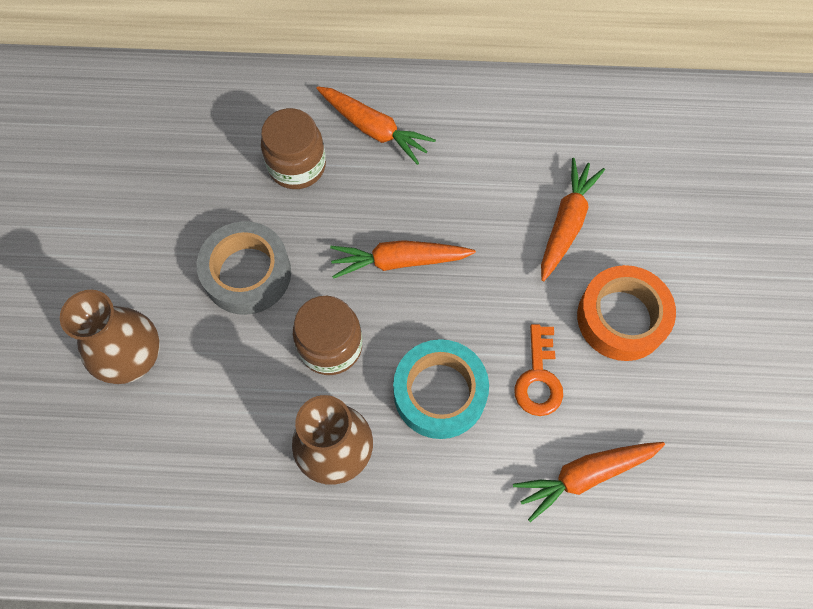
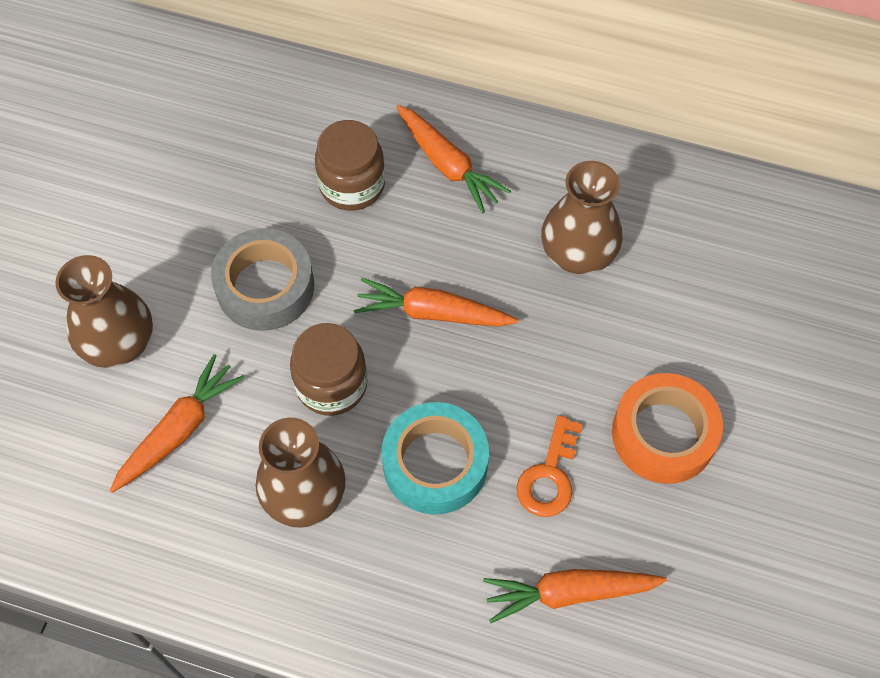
camera: 15 degrees right, 5 degrees down
orange carrot [541,158,605,281] -> orange carrot moved to [110,354,245,493]
none -> brown vase [541,161,622,274]

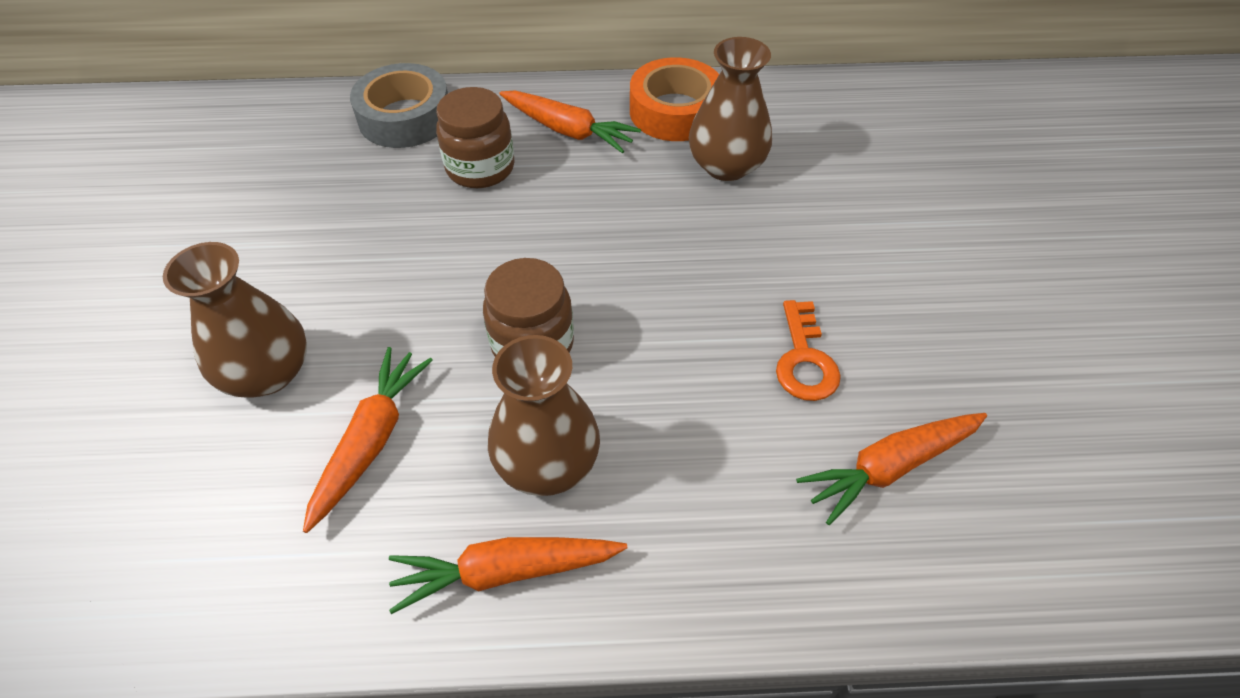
camera: 20 degrees left, 10 degrees down
grey tape [211,228,314,331] -> grey tape moved to [350,63,448,148]
orange carrot [354,278,518,327] -> orange carrot moved to [389,537,628,614]
turquoise tape [382,402,489,514] -> none
orange tape [612,373,723,484] -> orange tape moved to [630,57,719,141]

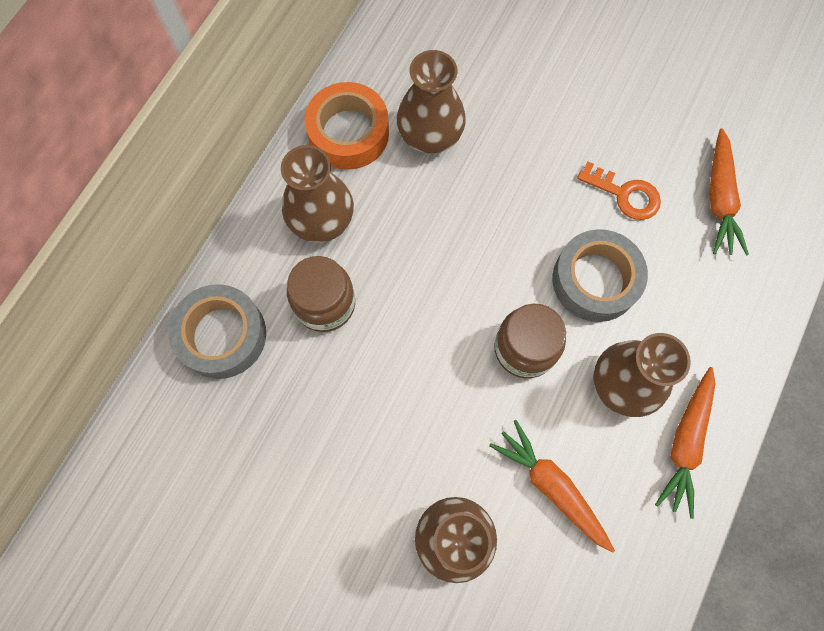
camera: 60 degrees left, 20 degrees up
orange carrot [499,91,641,154] -> brown vase [281,145,354,243]
none -> grey tape [553,229,648,322]

